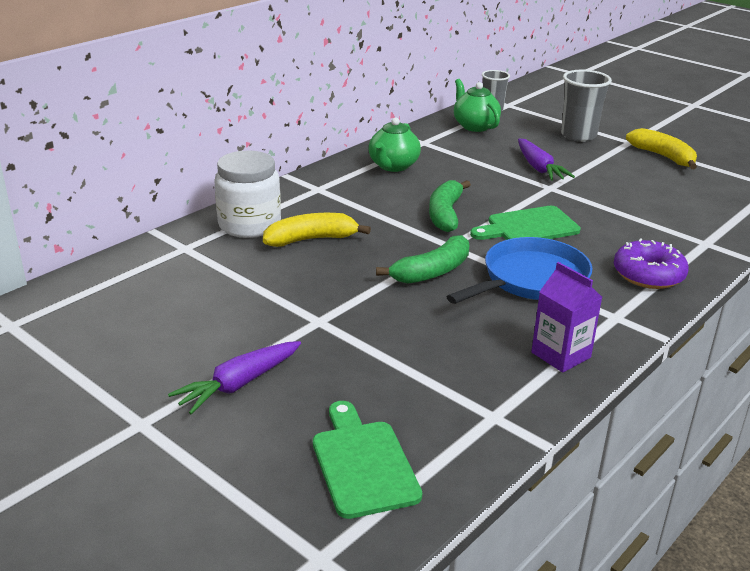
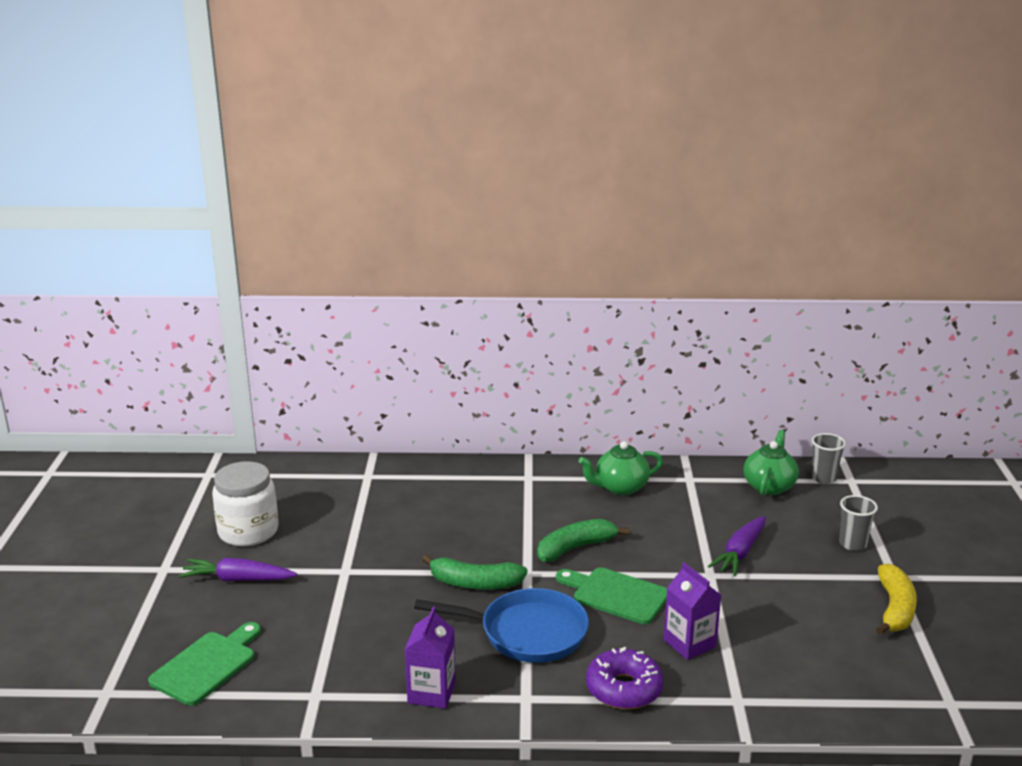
camera: 50 degrees right, 5 degrees down
white jar [215,150,281,238] -> white jar moved to [212,461,278,547]
yellow banana [263,213,371,247] -> none
grey cup [561,70,612,142] -> grey cup [839,495,878,551], size x0.64
none -> purple carton [664,563,721,660]

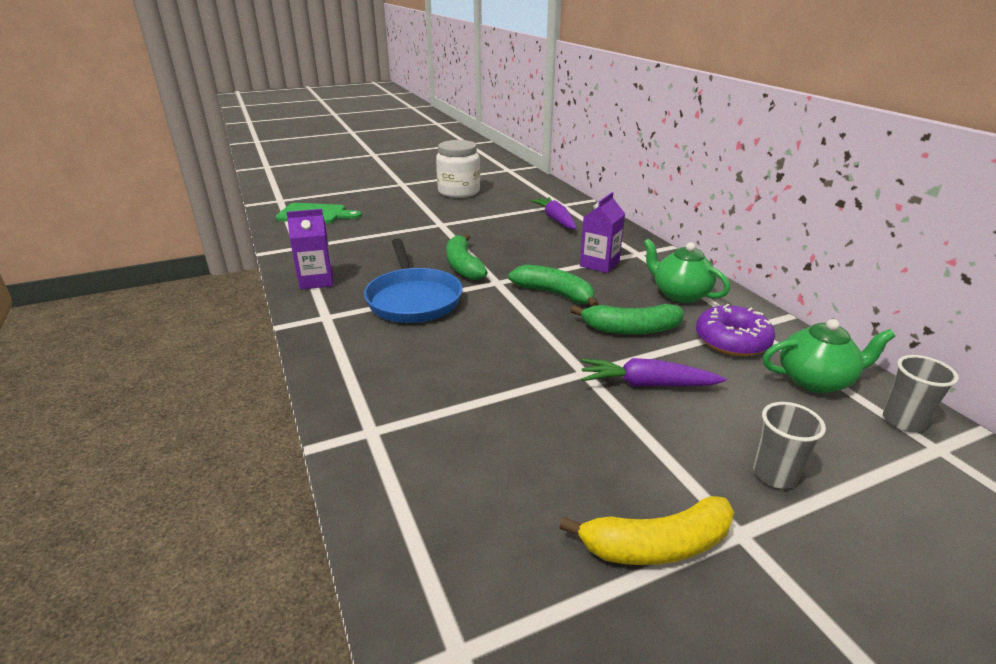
camera: 65 degrees right, 5 degrees up
purple carrot [179,558,297,581] -> purple carrot moved to [530,197,576,229]
green cutting board [556,567,667,624] -> none
purple donut [586,647,664,709] -> purple donut moved to [696,304,775,356]
purple carton [664,563,721,660] -> purple carton moved to [580,192,625,273]
none -> green banana [570,304,684,335]

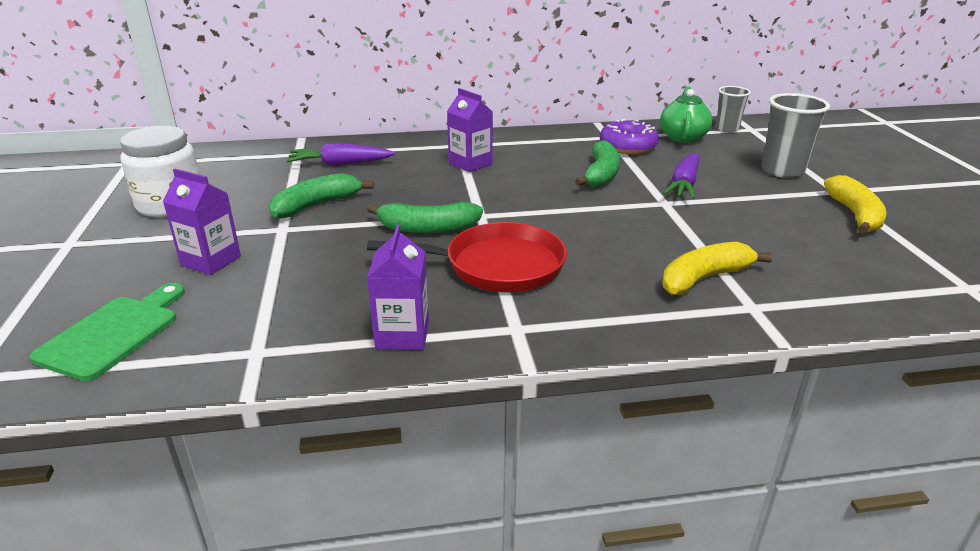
camera: 75 degrees left, 0 degrees up
blue pan [364,238,463,323] -> red pan [367,222,567,292]
green banana [508,265,599,307] -> green banana moved to [269,173,374,219]
green teapot [643,238,730,303] -> none
grey cup [753,402,826,489] -> grey cup [761,93,830,178], size x1.56
none -> purple carton [163,169,241,275]
none -> yellow banana [662,242,772,295]

